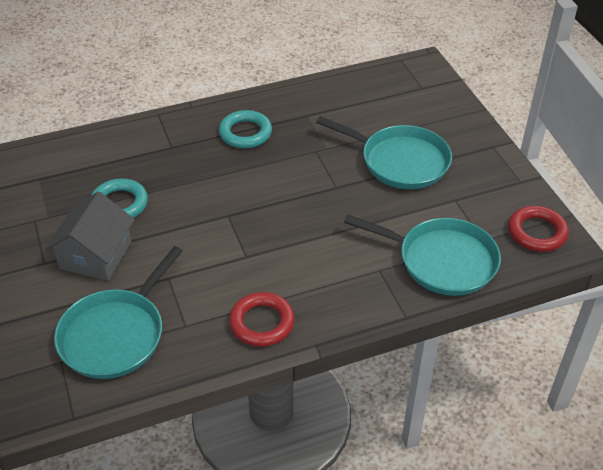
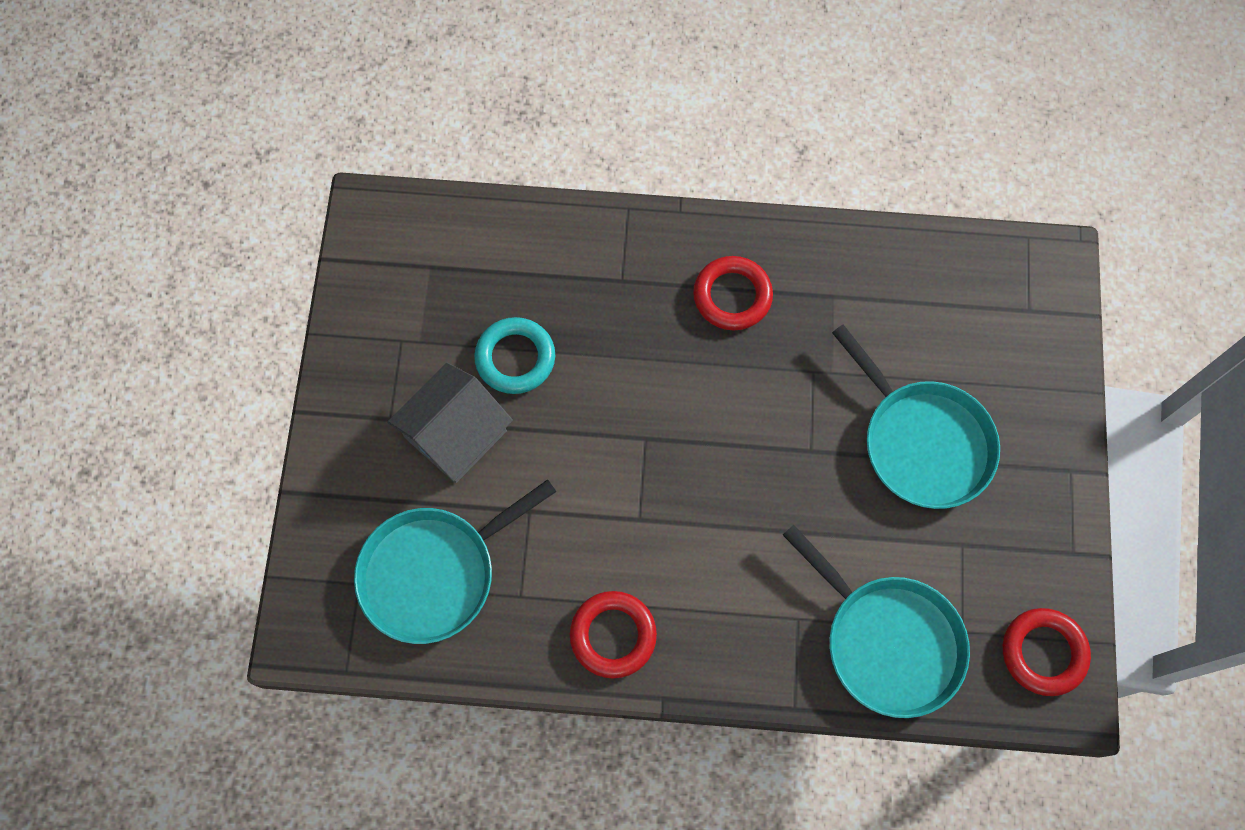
camera: 25 degrees right, 25 degrees up
turquoise ring [219,110,272,148] -> red ring [693,256,773,331]

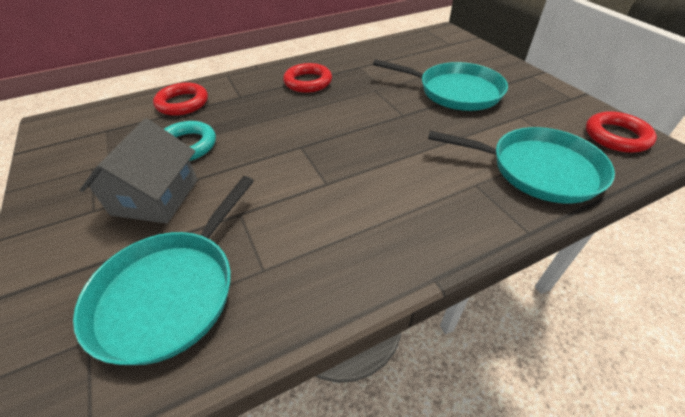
camera: 30 degrees left, 25 degrees down
red ring [570,591,657,678] -> red ring moved to [153,82,208,116]

